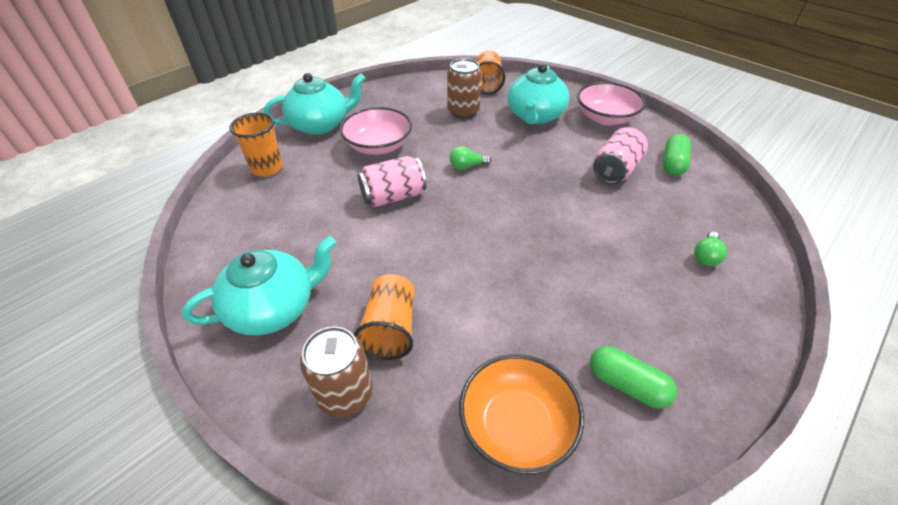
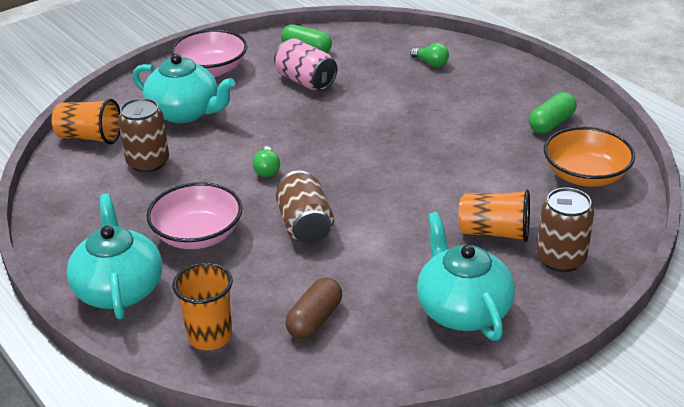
camera: 80 degrees left, 10 degrees down
pink can [357,156,427,207] -> brown can [276,170,334,244]
none -> brown capsule [285,277,342,339]

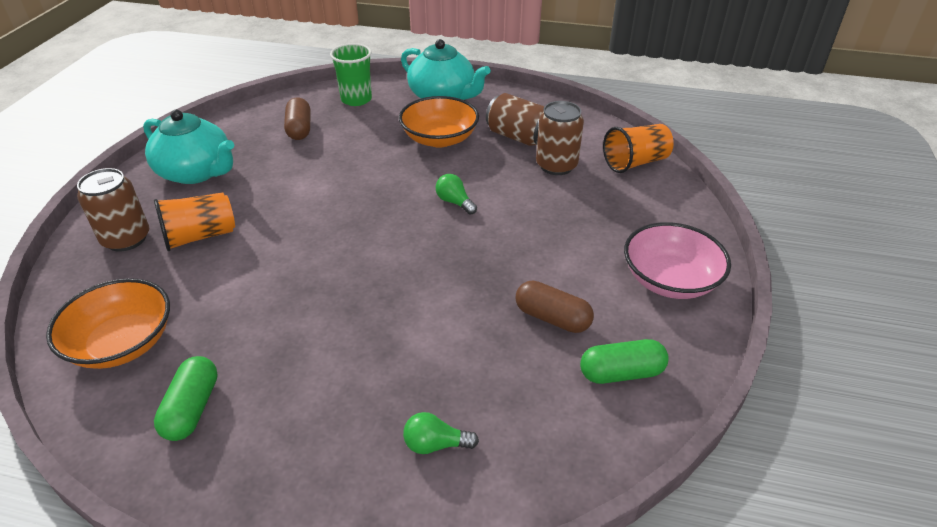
camera: 140 degrees right, 5 degrees up
turquoise teapot [133,54,235,123] -> none
pink bowl [146,182,242,249] -> orange bowl [399,96,479,148]
orange cup [172,262,233,350] -> green cup [330,43,372,106]
pink can [274,38,337,90] -> brown capsule [516,281,594,333]
brown can [276,170,334,244] -> brown can moved to [486,93,544,146]

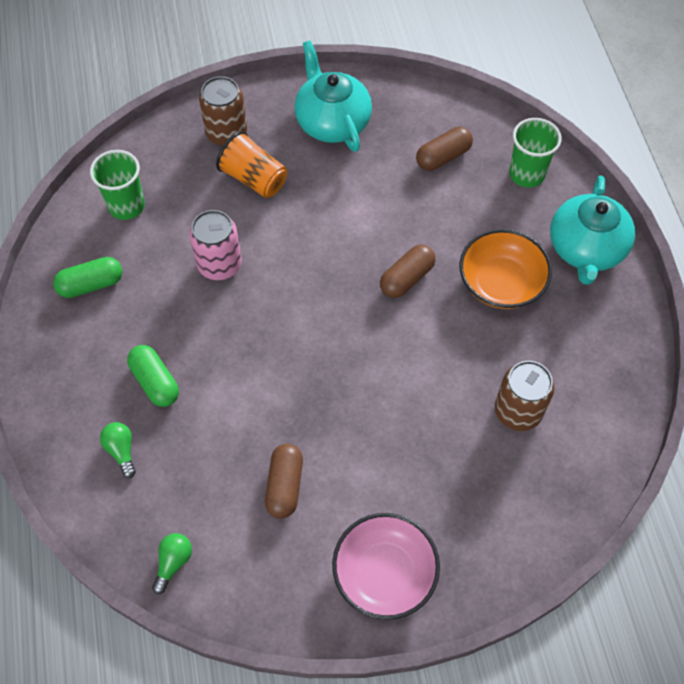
camera: 65 degrees right, 20 degrees up
orange bowl [46,278,170,369] -> green cup [90,150,145,220]
turquoise teapot [143,110,234,184] -> turquoise teapot turned 150 degrees clockwise [295,41,372,152]
green light bulb [435,174,477,215] -> green light bulb moved to [152,533,192,594]
brown can [486,93,544,146] -> none
green capsule [580,339,669,384] -> green capsule moved to [127,345,179,407]
orange cup [603,124,674,173] -> none
none -> pink can [189,210,242,280]
none -> brown capsule [380,245,435,298]

